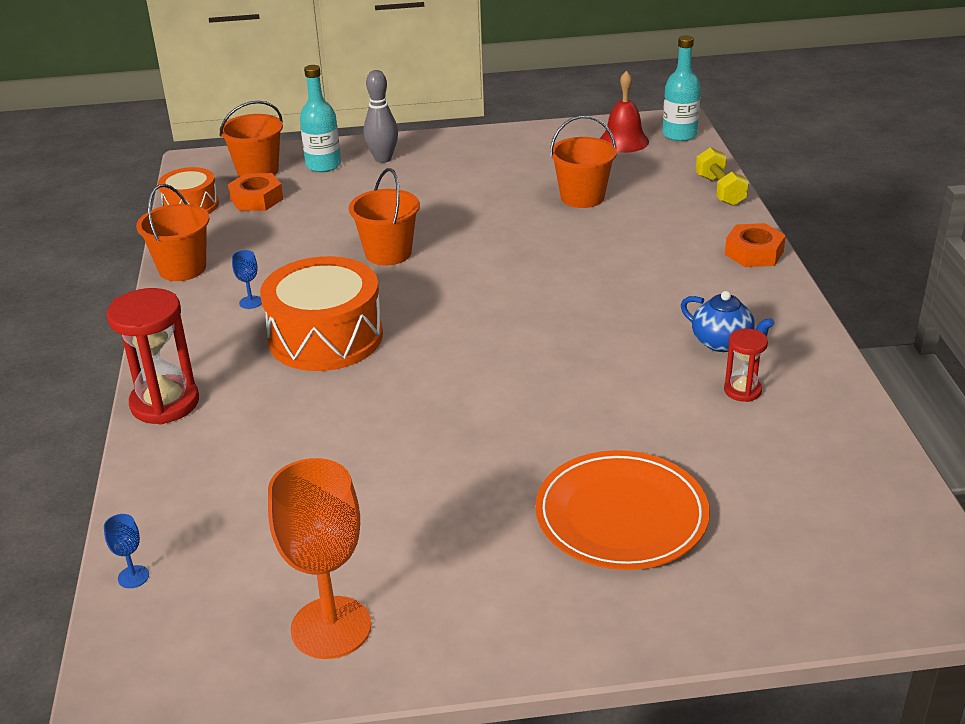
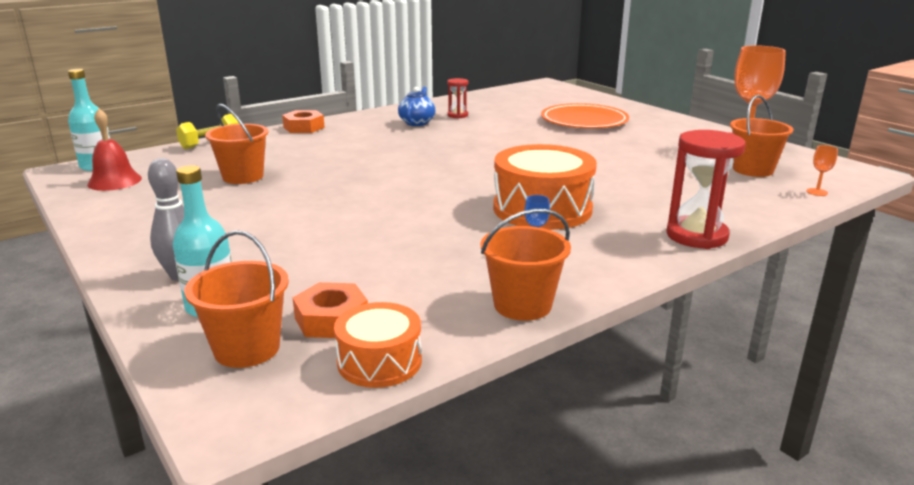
camera: 120 degrees left, 10 degrees down
blue goblet [104,514,149,588] -> orange goblet [807,145,838,196]
orange bucket [349,168,420,266] -> orange bucket moved to [730,95,793,177]

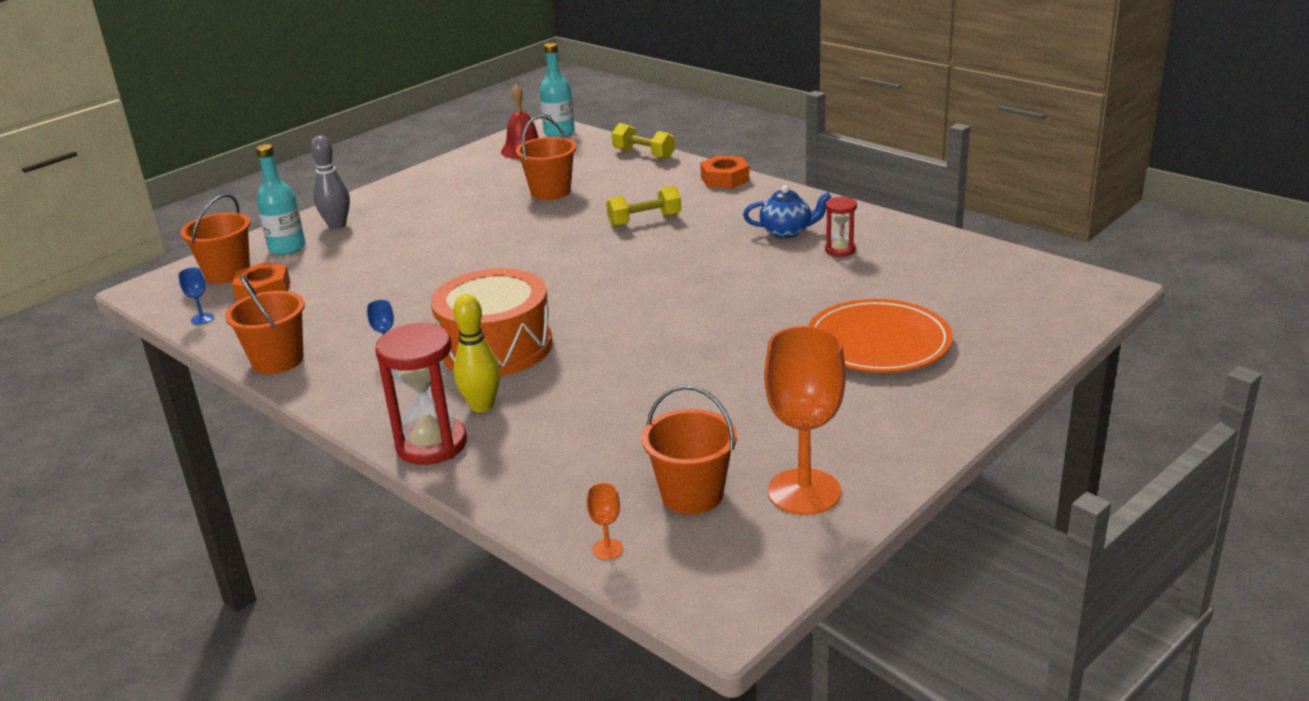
camera: 80 degrees right, 5 degrees up
orange drum [334,302,422,388] -> blue goblet [178,268,214,325]
none -> yellow bowling pin [453,294,501,412]
none -> yellow dumbbell [606,186,681,227]

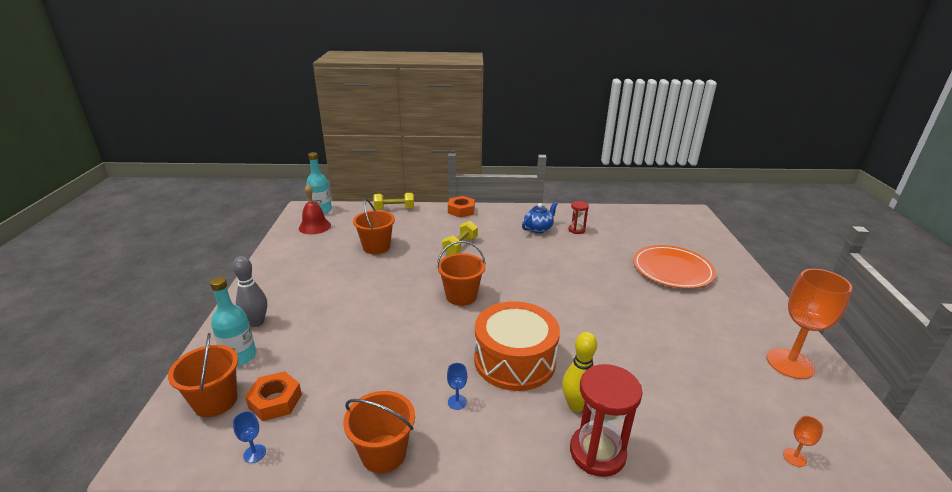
camera: 45 degrees left, 0 degrees up
orange bucket [641,385,737,514] -> orange bucket moved to [437,241,486,306]

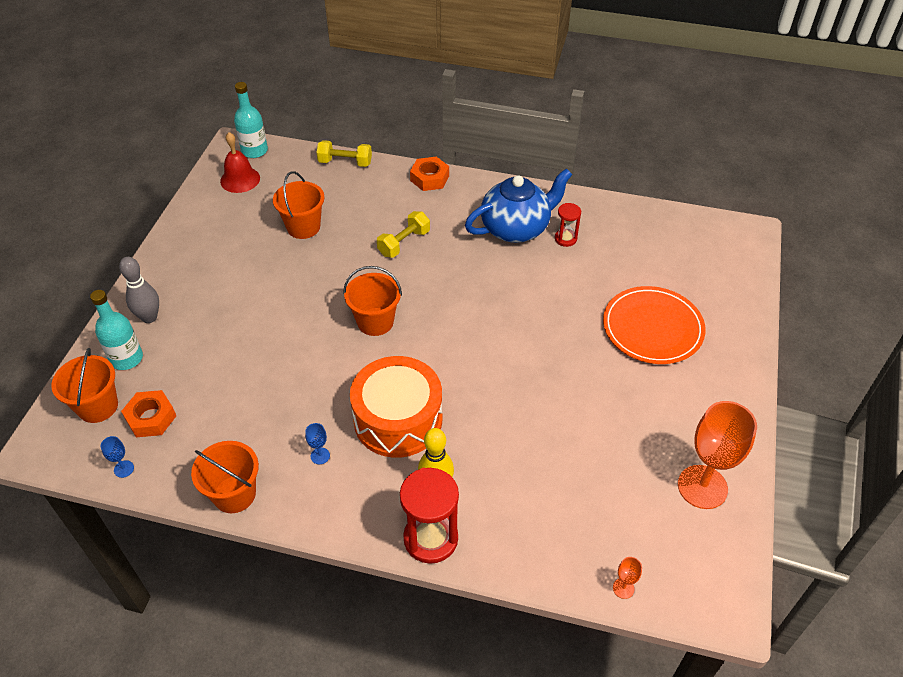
camera: 15 degrees right, 20 degrees up
blue teapot [522,202,558,233] -> blue teapot [465,168,573,243], size x1.78

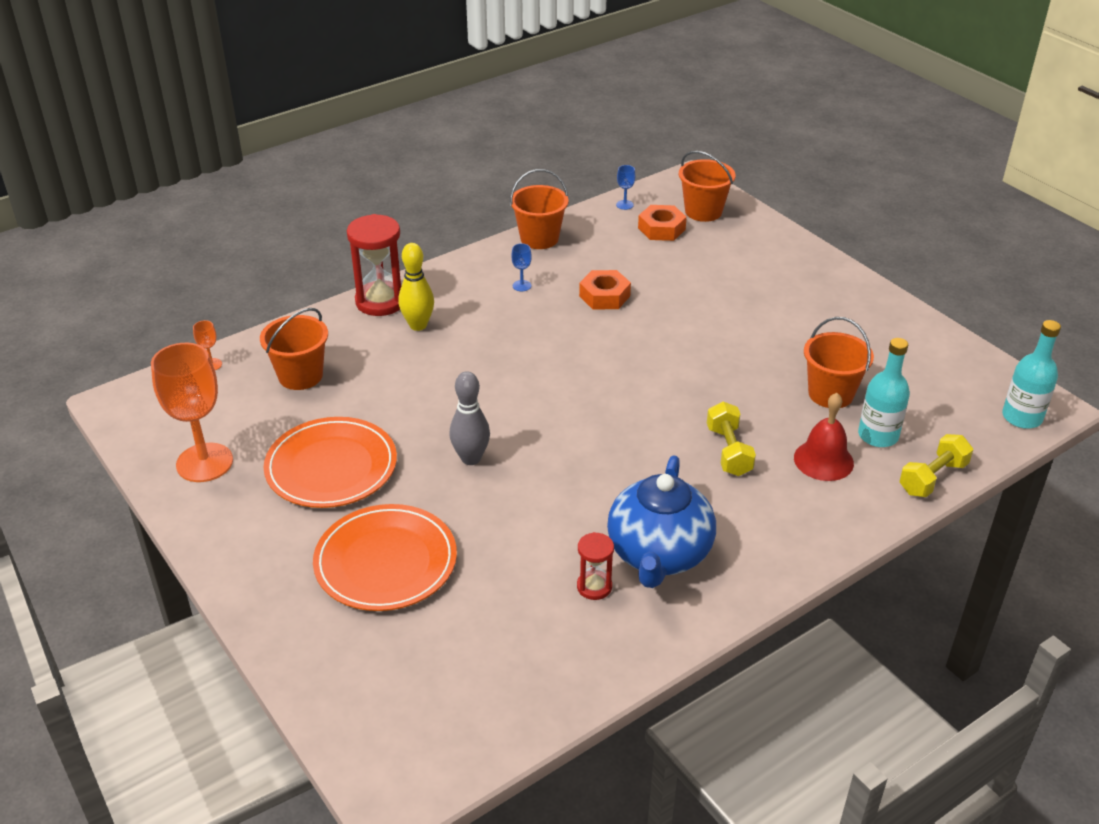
camera: 130 degrees right, 10 degrees down
turquoise bottle [90,290,143,370] -> turquoise bottle moved to [858,338,910,447]
grey bowling pin [119,257,159,323] -> grey bowling pin moved to [449,371,490,465]
red bell [220,132,260,193] -> red bell moved to [794,393,854,481]
orange bucket [343,266,402,336] -> orange bucket moved to [260,308,328,390]
orange drum [350,356,442,458] -> none
orange nut [410,157,449,191] -> orange nut moved to [579,270,631,309]
none -> orange plate [264,417,397,508]

